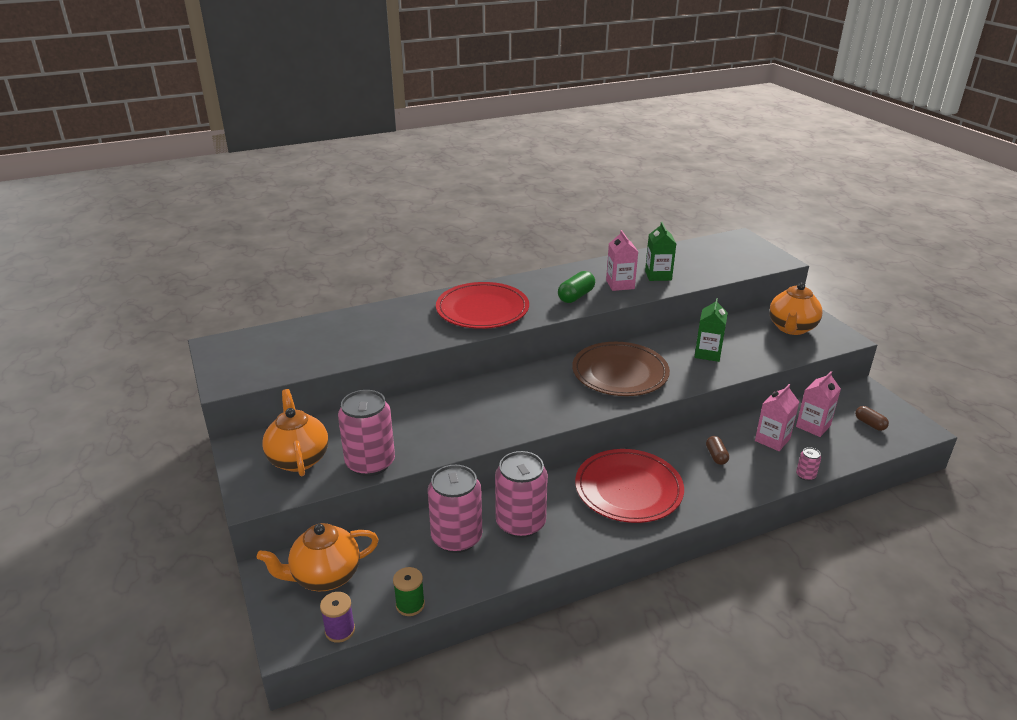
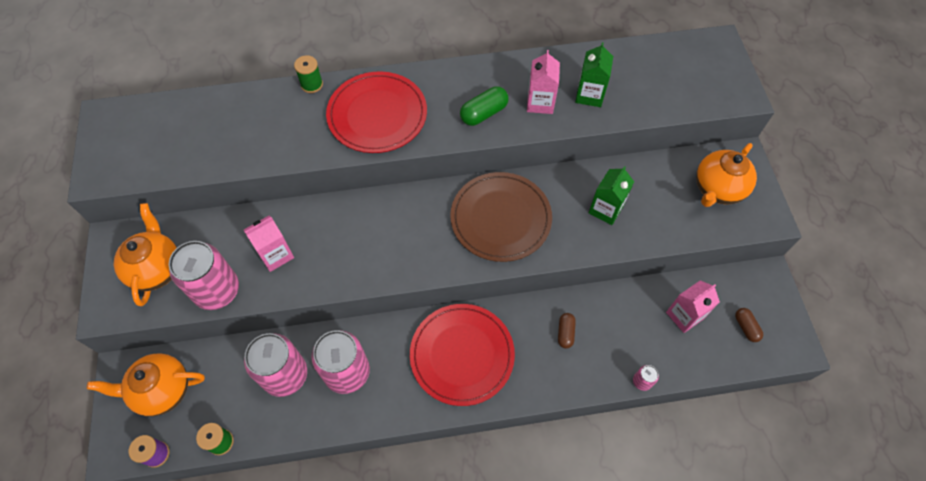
camera: 15 degrees right, 30 degrees up
pink carton [755,384,799,451] -> pink carton moved to [244,215,294,272]
none -> green spool [294,55,323,93]

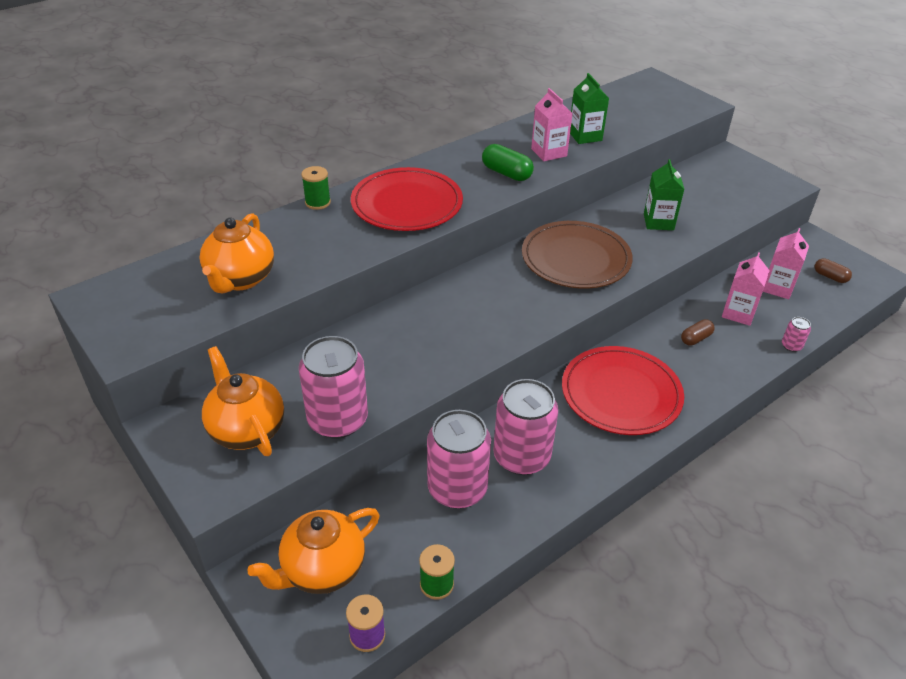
camera: 30 degrees left, 20 degrees down
pink carton [244,215,294,272] -> pink carton moved to [722,252,770,326]
green capsule [460,87,509,126] -> green capsule turned 75 degrees counterclockwise [482,144,534,181]
brown capsule [558,313,576,349] -> brown capsule turned 75 degrees clockwise [681,319,715,346]
orange teapot [696,143,757,207] -> orange teapot moved to [200,213,274,293]

